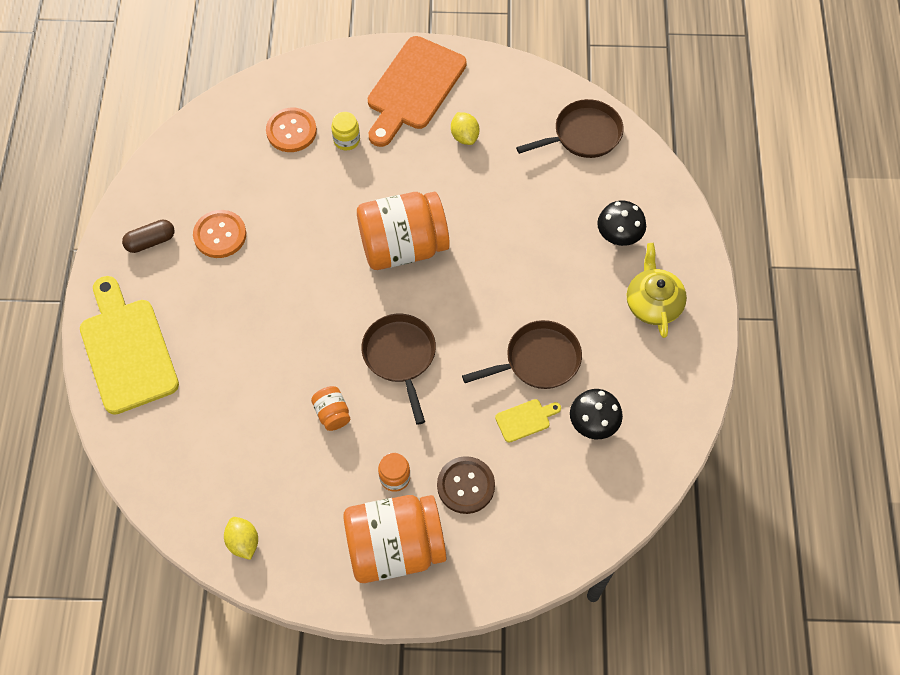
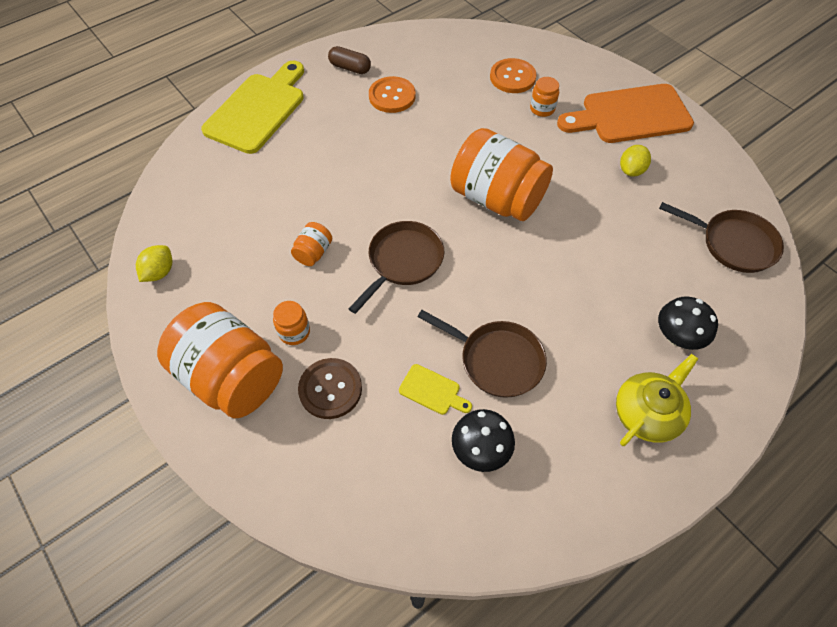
camera: 50 degrees right, 5 degrees down
yellow jar [331,112,360,151] -> orange jar [530,77,559,117]

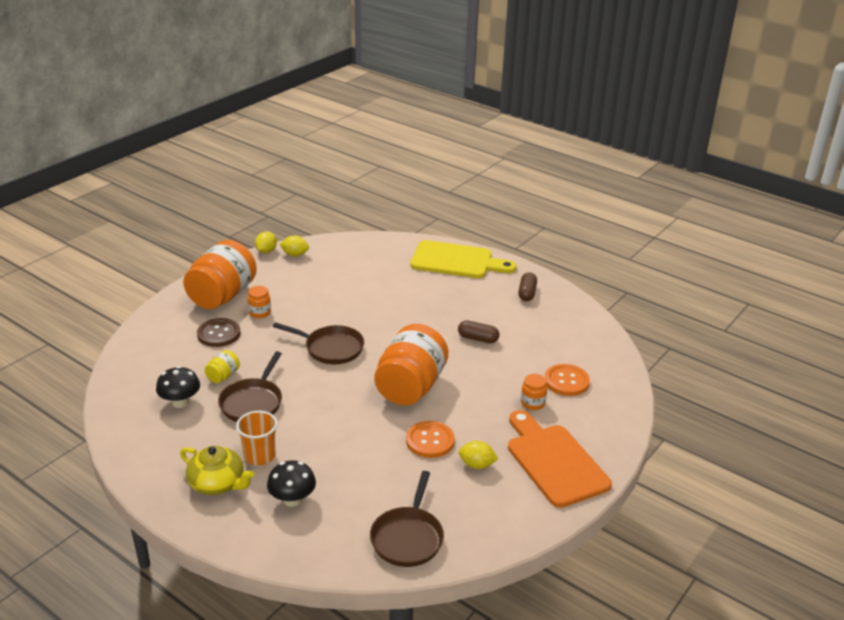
camera: 75 degrees right, 25 degrees down
orange jar [291,222,332,266] -> none
orange button [369,76,416,113] -> orange button moved to [406,421,455,458]
yellow cutting board [399,364,472,415] -> yellow jar [205,350,240,383]
none -> orange cup [236,411,277,466]
none -> yellow lemon [255,232,277,253]
none -> brown capsule [458,320,499,343]

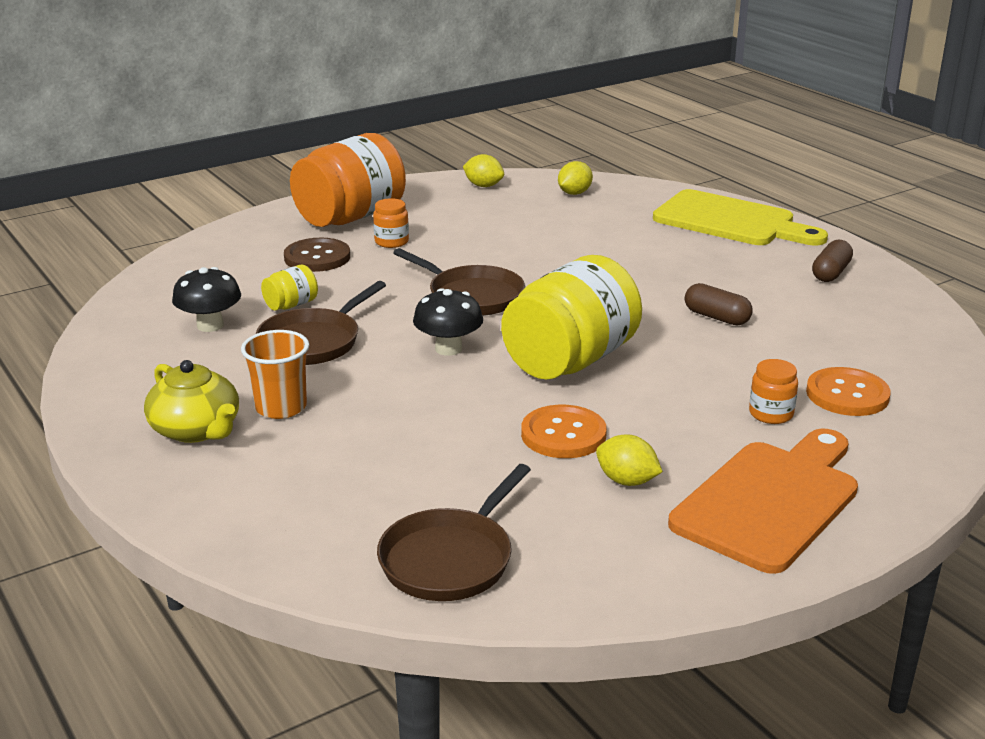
camera: 20 degrees right, 5 degrees down
yellow lemon [255,232,277,253] -> yellow lemon moved to [558,161,593,195]
black mushroom [267,460,316,507] -> black mushroom moved to [413,288,483,356]
orange jar [374,324,448,406] -> yellow jar [501,255,642,380]
orange cutting board [508,410,612,508] -> orange cutting board turned 45 degrees clockwise [668,429,858,574]

